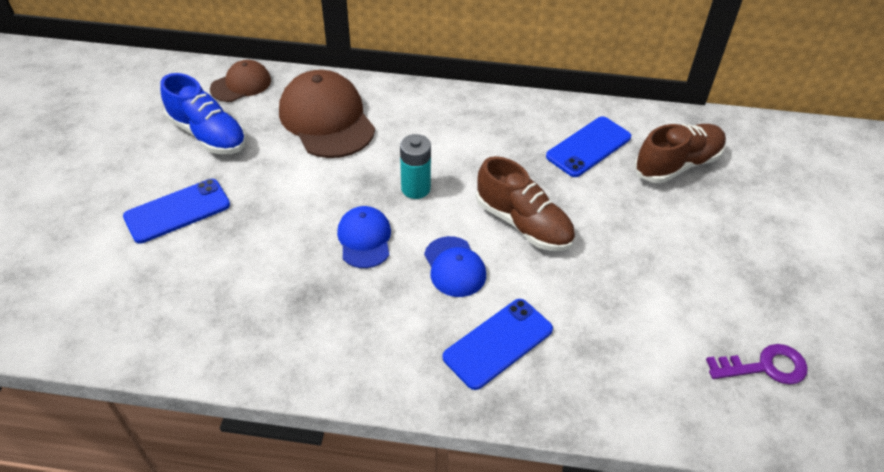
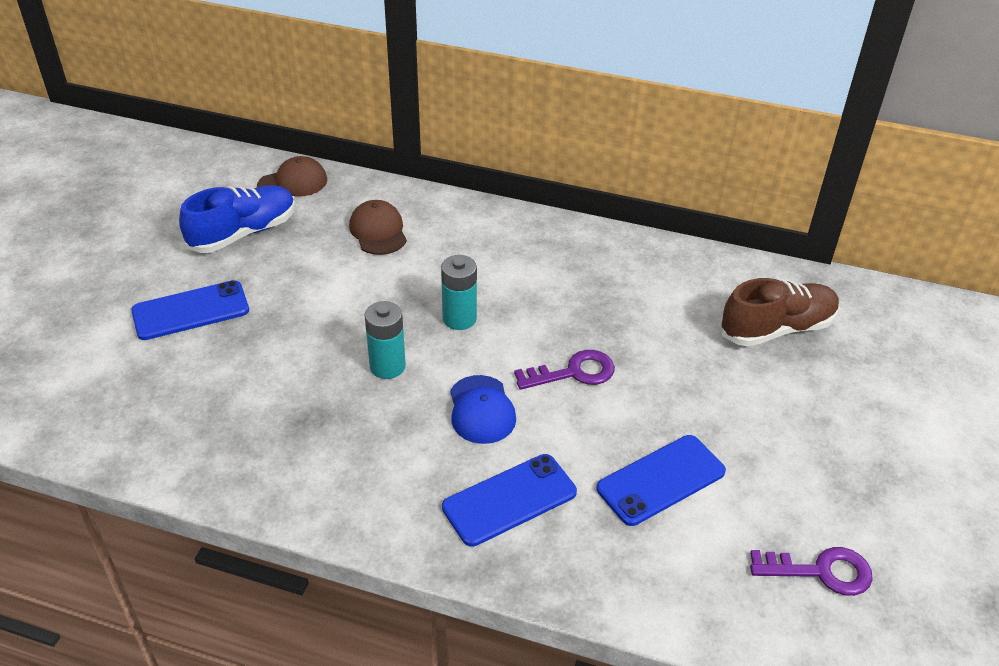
camera: 10 degrees right, 5 degrees down
blue shoe [160,73,246,154] -> blue shoe turned 90 degrees counterclockwise [179,185,296,253]
brown cap [279,70,375,158] -> brown cap [349,200,407,255], size x0.56
blue cap [337,206,391,268] -> turquoise battery [365,301,406,379]
brown shoe [476,156,575,251] -> purple key [514,350,615,390]
blue phone [546,116,631,177] -> blue phone moved to [596,435,726,526]

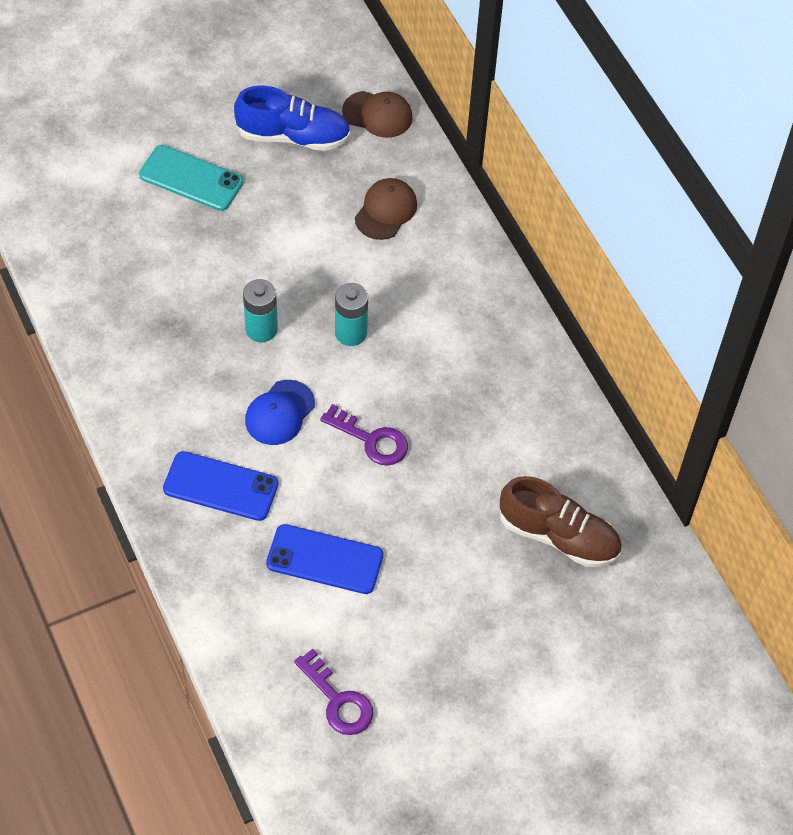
camera: 45 degrees right, 15 degrees up
blue phone [131,280,249,340] -> turquoise phone [139,145,243,211]

